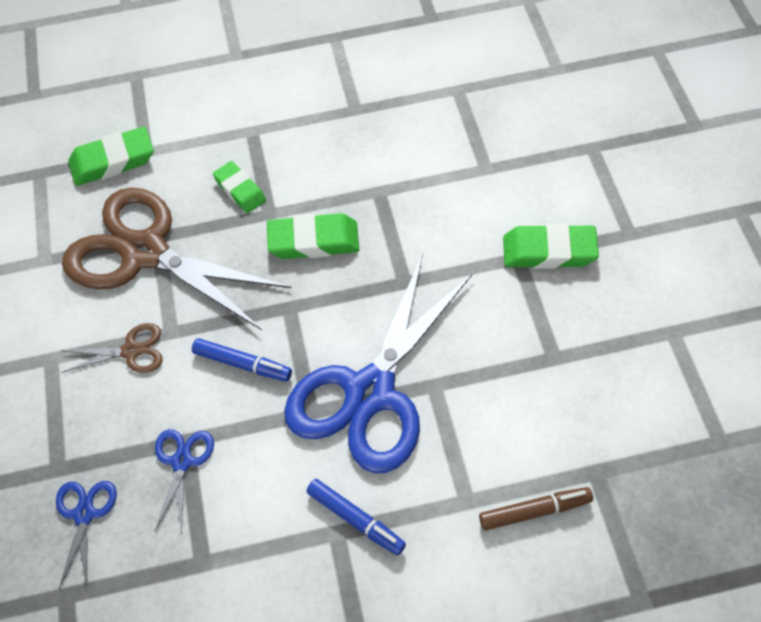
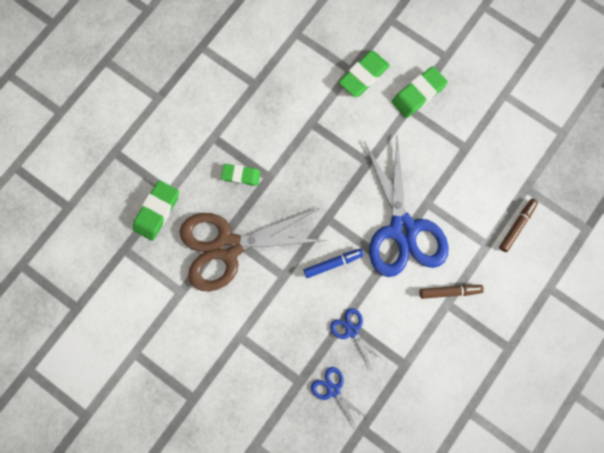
camera: 45 degrees left, 20 degrees up
brown scissors [61,323,163,373] -> none
green eraser [267,213,359,259] -> green eraser moved to [339,51,390,97]
blue marker [306,479,406,555] -> brown marker [420,285,484,299]

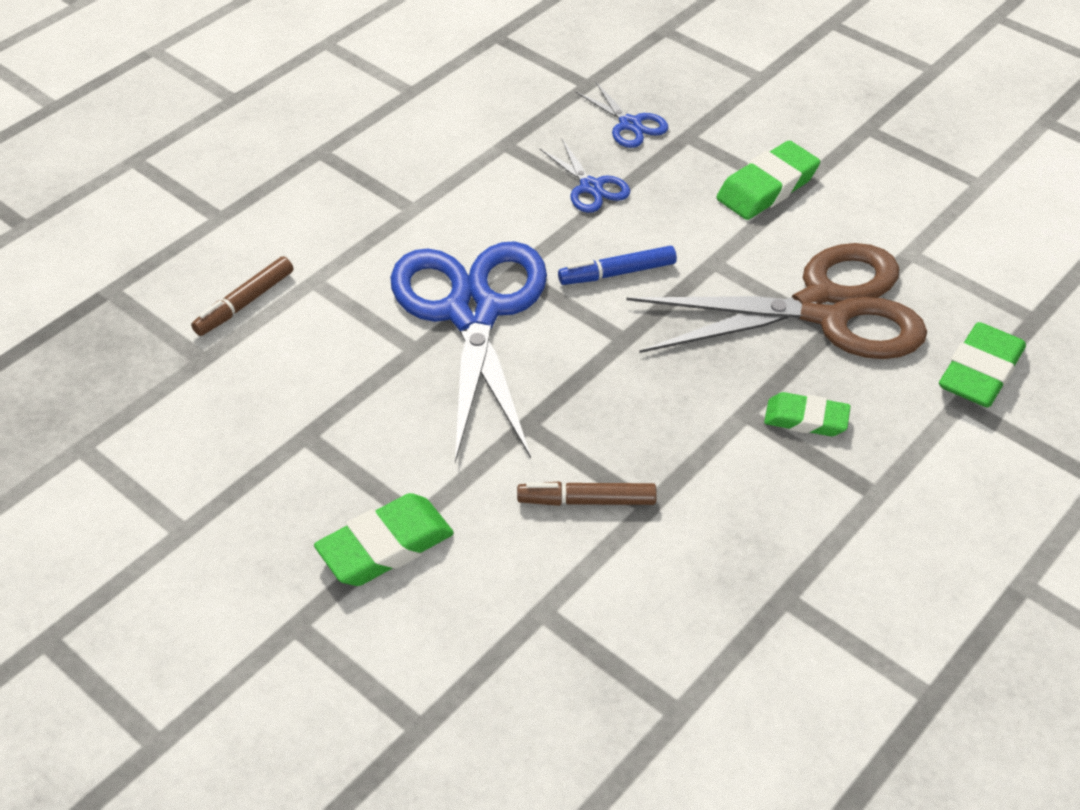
camera: 175 degrees left, 30 degrees down
green eraser [339,51,390,97] -> green eraser moved to [716,141,820,220]
brown marker [420,285,484,299] -> brown marker moved to [517,481,657,506]

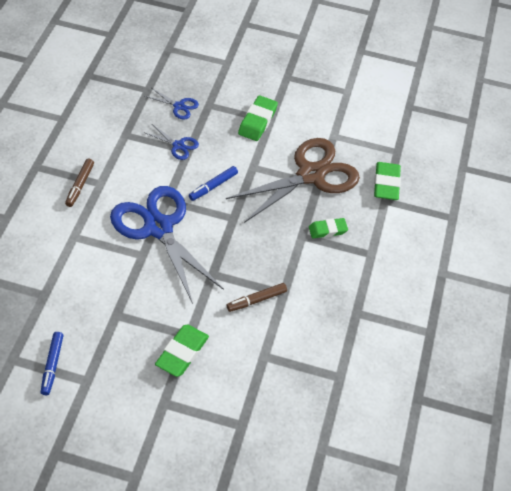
camera: 30 degrees left, 5 degrees up
brown marker [191,256,293,336] -> brown marker moved to [65,159,94,207]
none -> blue marker [41,332,64,395]

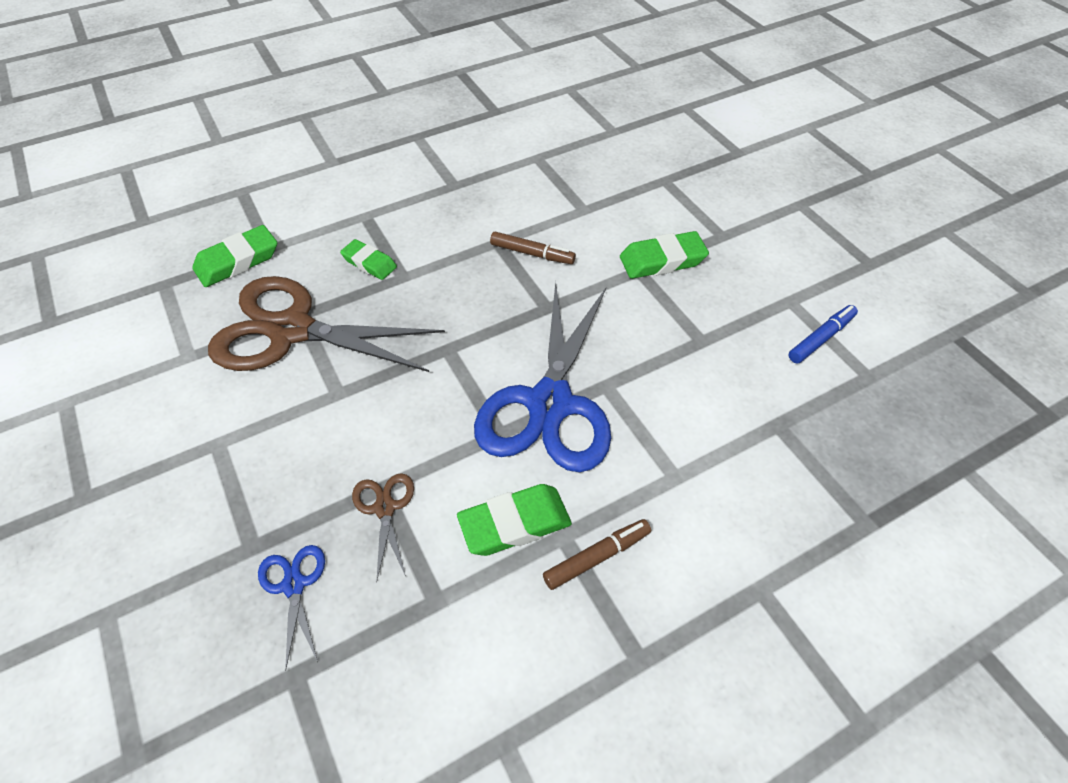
camera: 130 degrees left, 0 degrees up
blue scissors [145,124,199,160] -> brown scissors [352,473,414,583]
blue marker [189,166,238,201] -> none
green eraser [238,96,278,141] -> green eraser moved to [457,484,572,556]

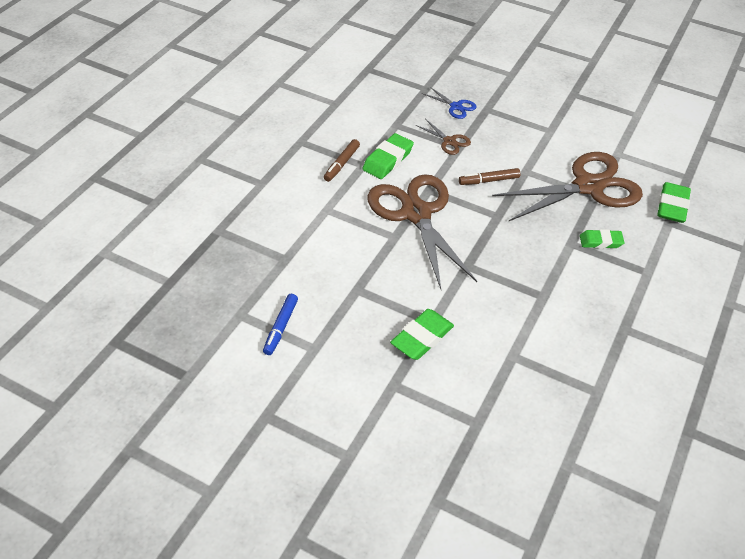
camera: 145 degrees right, 5 degrees down
blue scissors [474,282,611,472] -> brown scissors [367,174,477,289]
brown marker [490,232,576,264] -> brown marker moved to [459,168,520,185]

